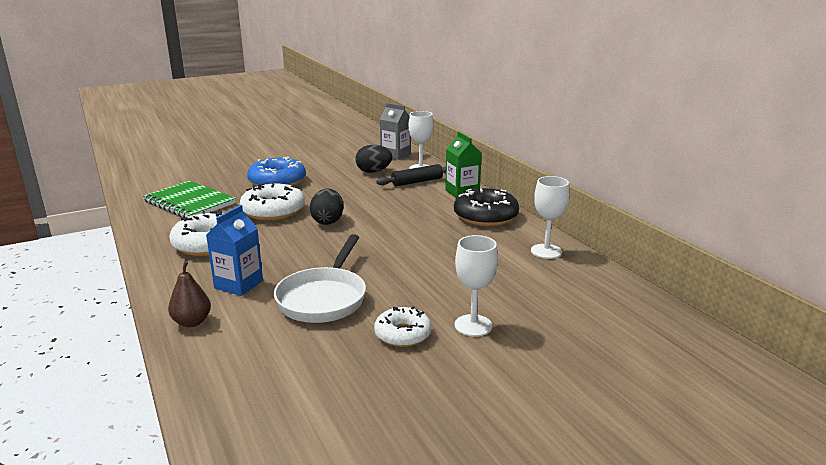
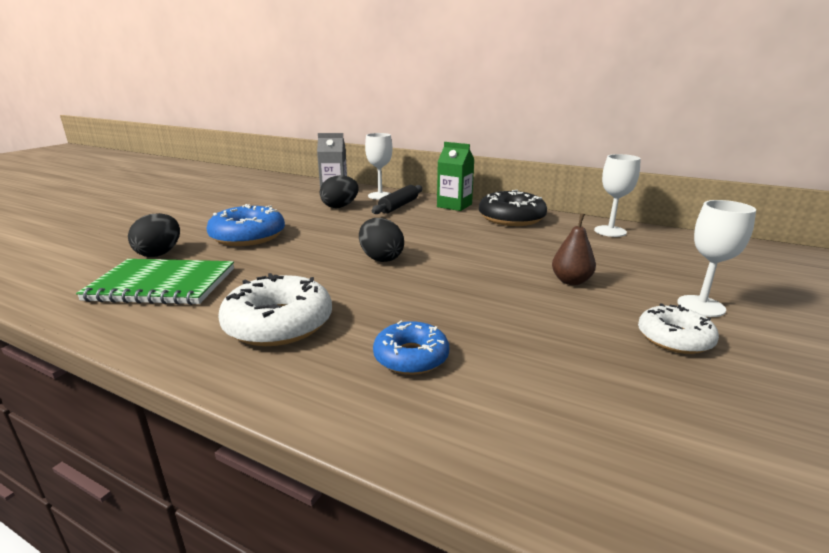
camera: 35 degrees left, 0 degrees up
brown pear [168,261,211,327] -> brown pear moved to [552,213,596,285]
blue carton [206,205,263,296] -> blue donut [373,321,449,375]
white donut [240,184,305,221] -> none
white pan [274,234,366,323] -> none
none -> black egg [128,213,180,257]

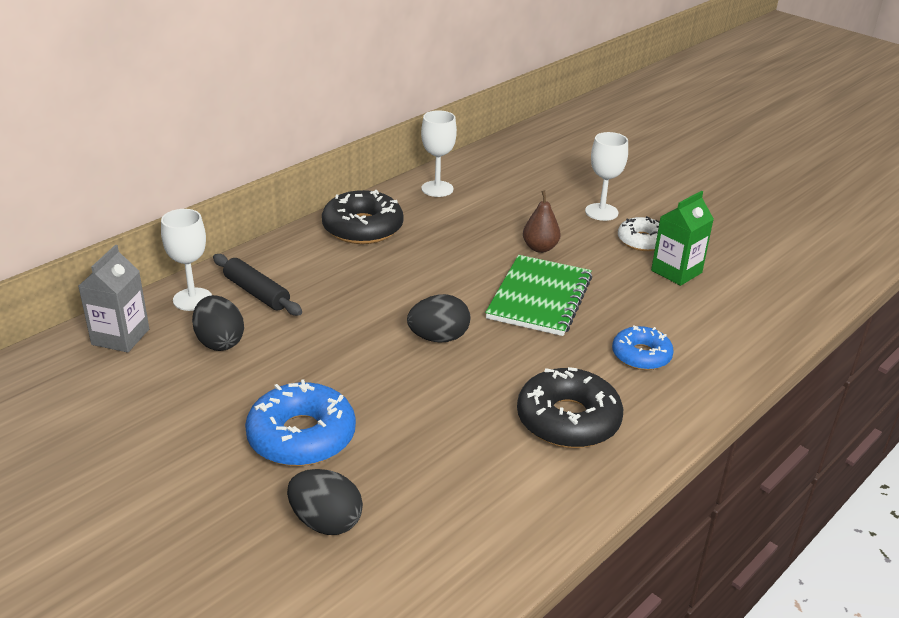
camera: 75 degrees left, 10 degrees up
green notebook [76,259,234,305] -> green notebook moved to [485,255,592,336]
white donut [218,273,332,346] -> black donut [517,367,623,448]
green carton [437,142,475,211] -> green carton moved to [651,191,714,286]

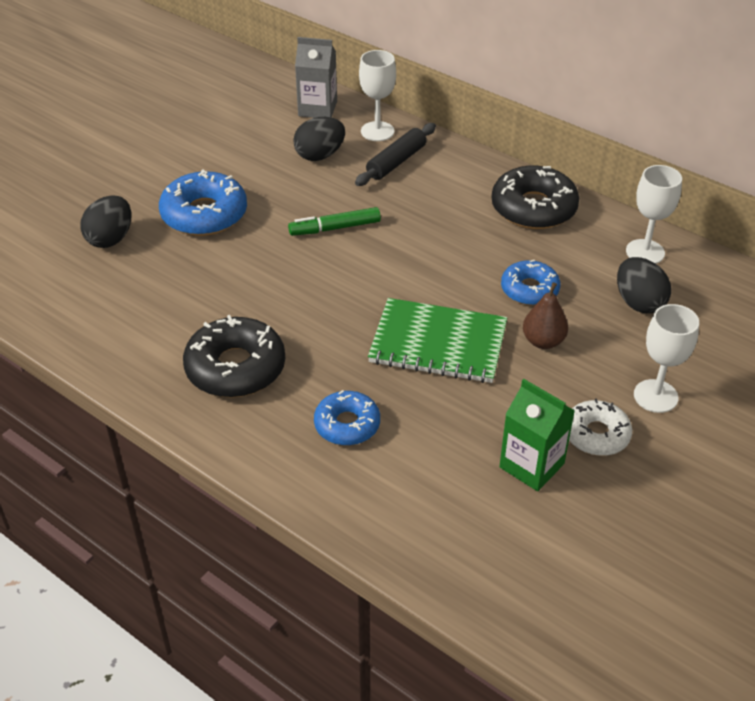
camera: 85 degrees right, 10 degrees up
black egg [407,294,470,343] -> black egg moved to [617,257,671,313]
none -> green marker [288,207,381,236]
none -> blue donut [501,260,560,305]

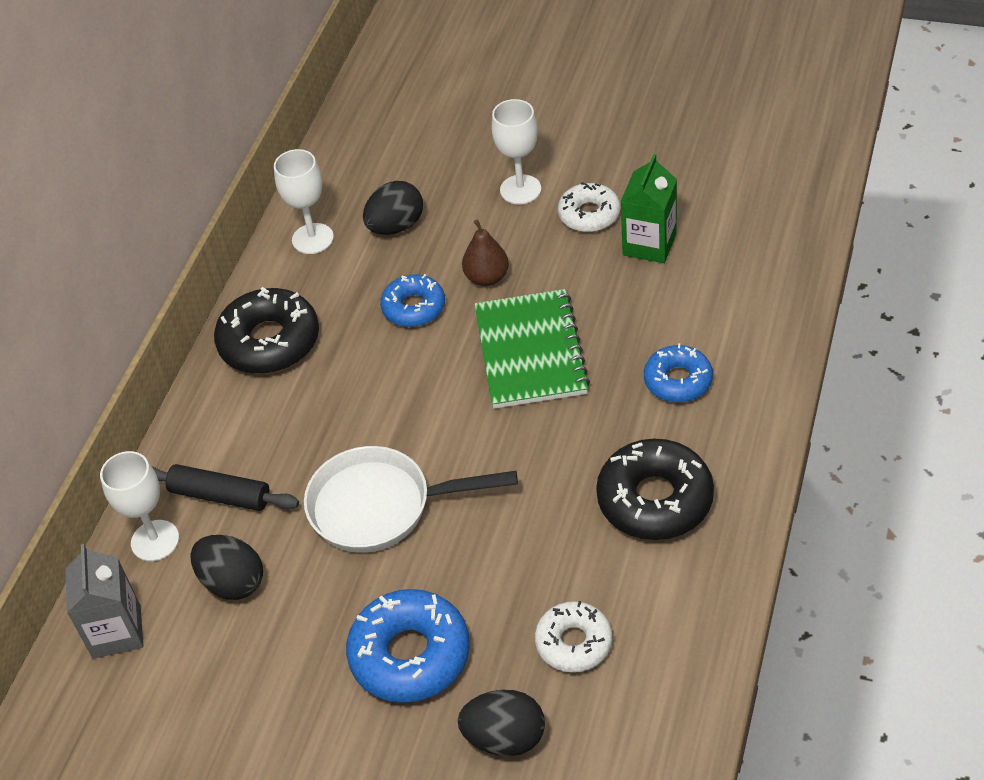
camera: 105 degrees left, 5 degrees up
green marker [288,207,381,236] -> white pan [304,446,518,553]
none -> white donut [535,601,612,672]

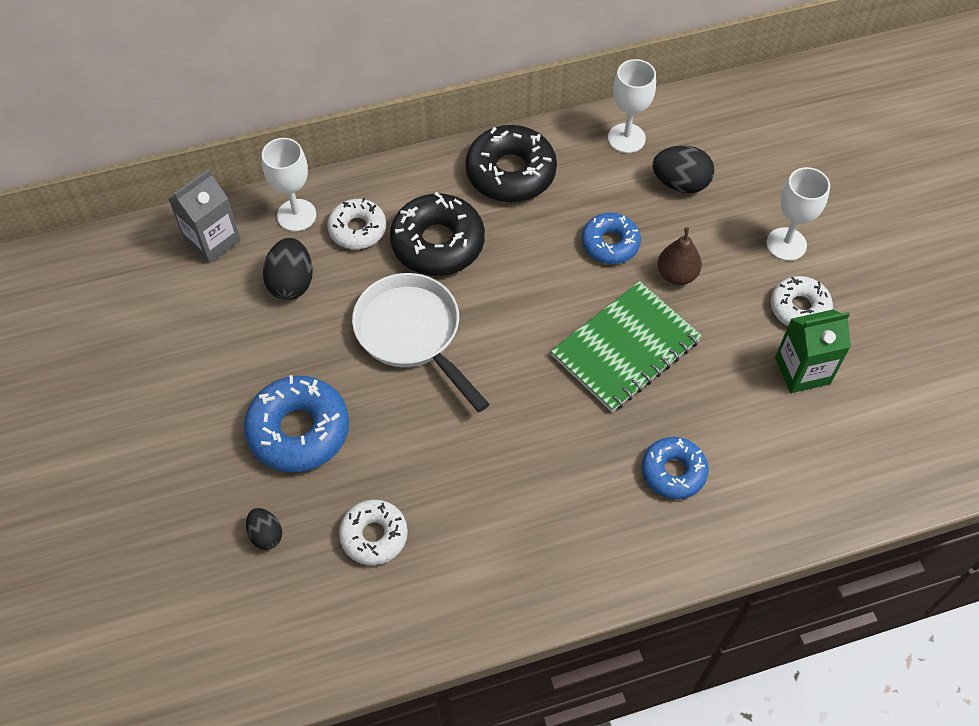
camera: 50 degrees right, 10 degrees up
black rolling pin [152,464,299,511] -> white donut [327,198,386,249]
black egg [457,690,545,756] -> black egg [246,508,282,550], size x0.61
black donut [596,439,714,540] -> black donut moved to [390,192,485,276]

